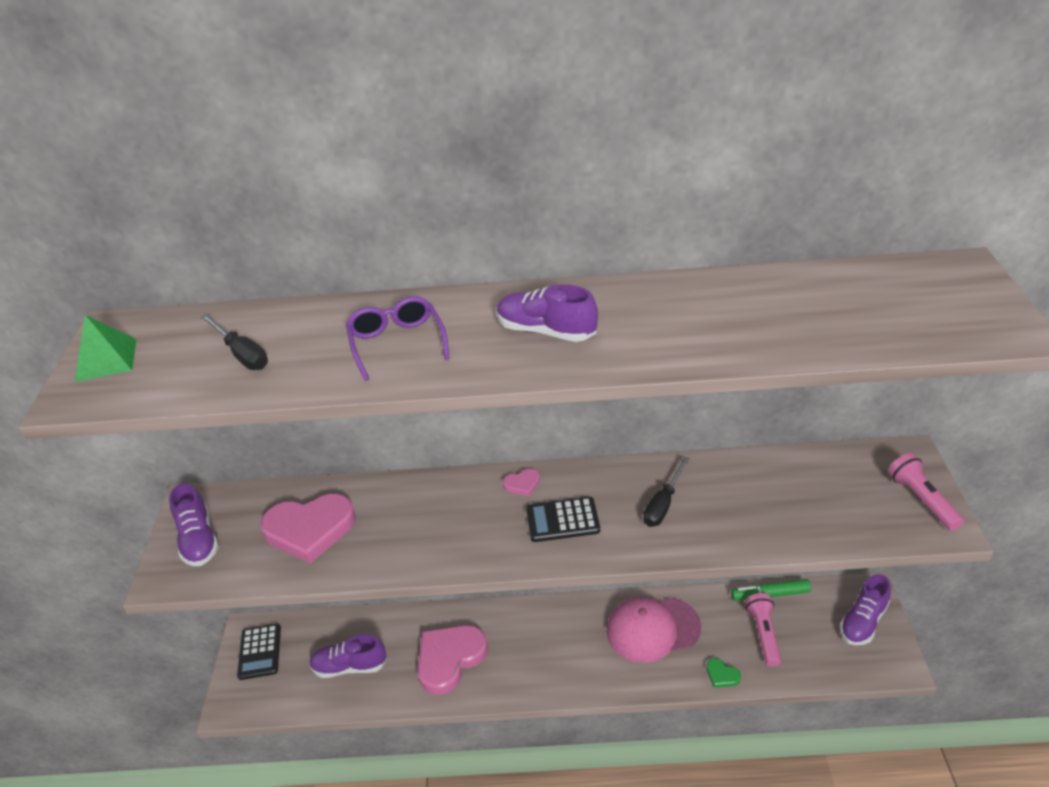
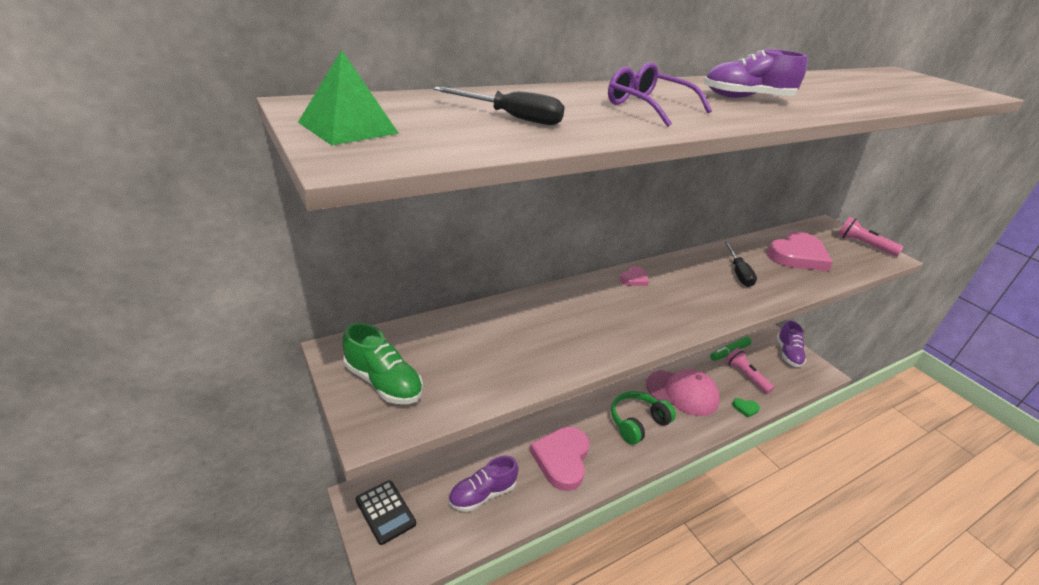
camera: 35 degrees left, 5 degrees down
purple shoe [169,483,219,566] -> green shoe [342,322,423,404]
pink heart [260,494,356,564] -> pink heart moved to [767,232,833,271]
black calculator [526,497,600,542] -> none
pink cap [607,597,701,663] -> pink cap turned 120 degrees counterclockwise [646,369,720,416]
none -> green headphones [611,391,676,445]

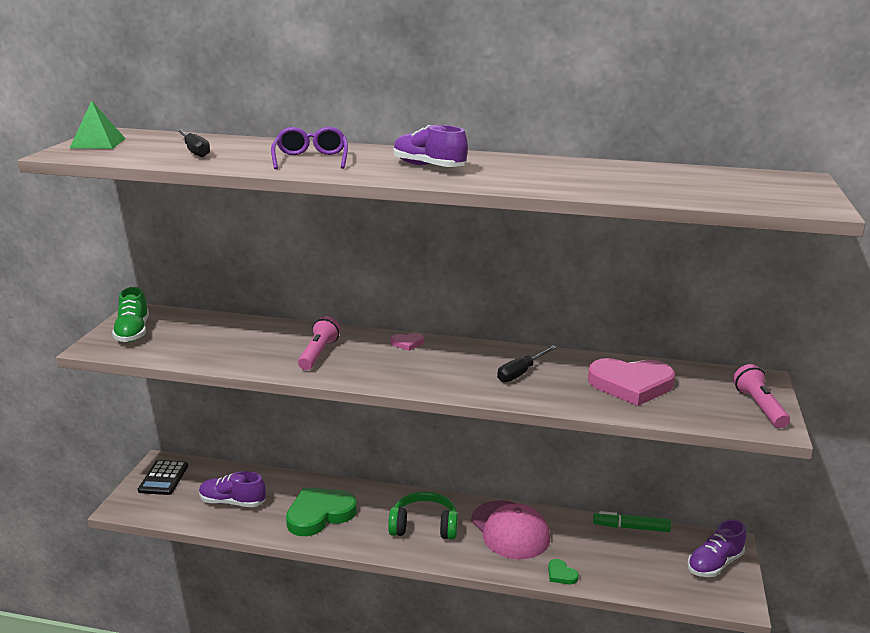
camera: 45 degrees right, 10 degrees down
pink heart [529,427,590,491] -> green heart [286,487,357,536]
pink flashlight [726,348,774,394] -> pink flashlight moved to [298,316,340,370]

